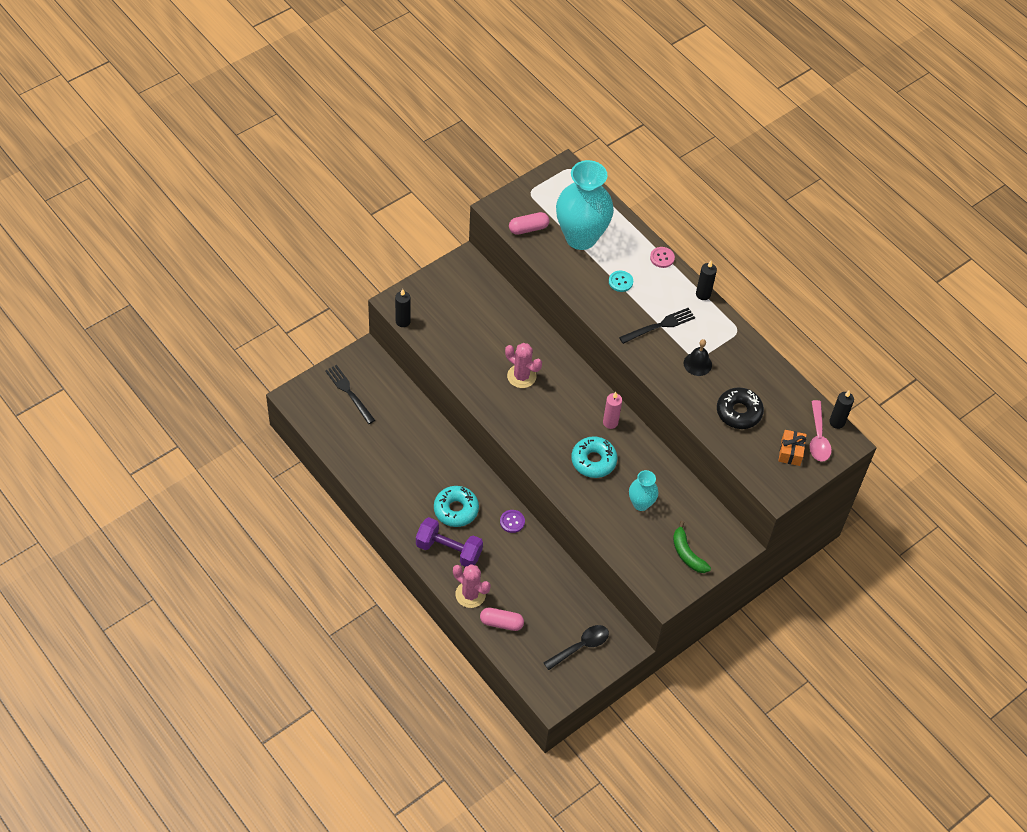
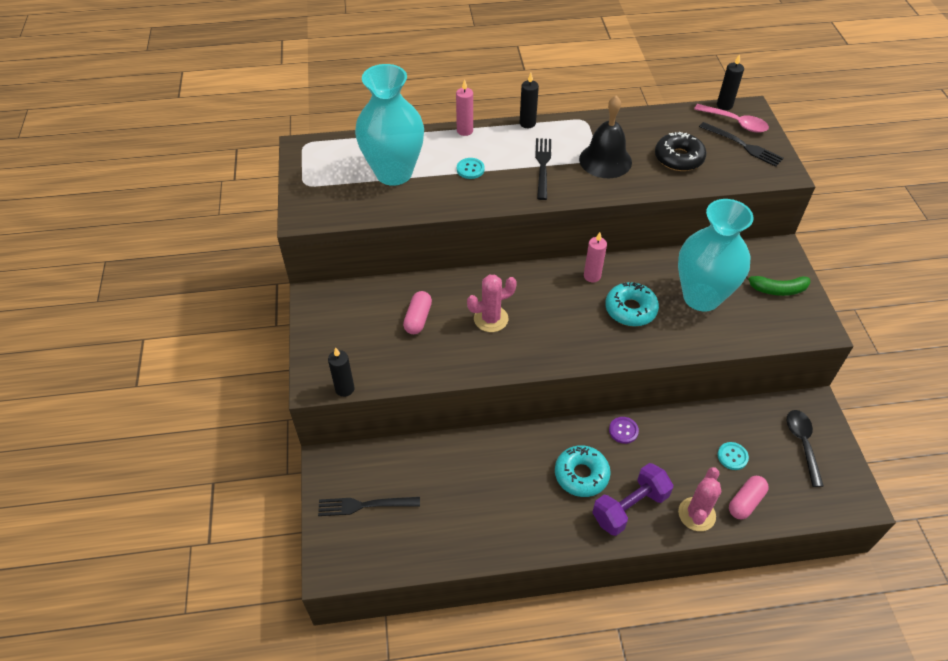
camera: 55 degrees left, 5 degrees down
pink cactus [453,564,491,608] -> pink cactus turned 45 degrees counterclockwise [678,467,721,531]
pink capsule [509,212,549,235] -> pink capsule moved to [403,291,432,334]
turquoise vase [629,470,658,511] -> turquoise vase [678,199,753,311], size x2.04
pink button [650,247,675,268] -> pink candle [456,79,473,136]
black bell [684,339,712,376] -> black bell [579,96,632,178], size x1.68
orange gift [778,430,807,466] -> black fork [699,122,784,167]
none -> turquoise button [718,442,749,470]

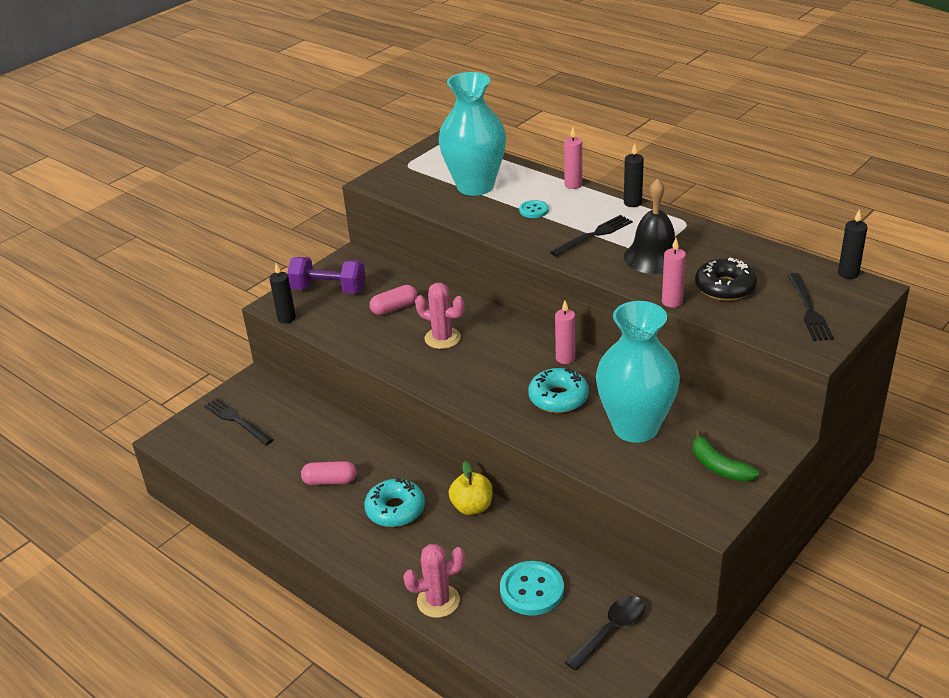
camera: 50 degrees right, 15 degrees down
purple dumbbell [592,463,673,536] -> purple dumbbell moved to [287,257,366,294]
purple button [609,417,639,444] -> yellow apple [449,461,493,515]
pink spoon [694,104,769,133] -> none
turquoise button [718,442,749,470] -> turquoise button [500,561,564,615], size x1.77
pink capsule [729,476,769,519] -> pink capsule moved to [301,461,357,485]
none -> pink candle [662,238,686,308]

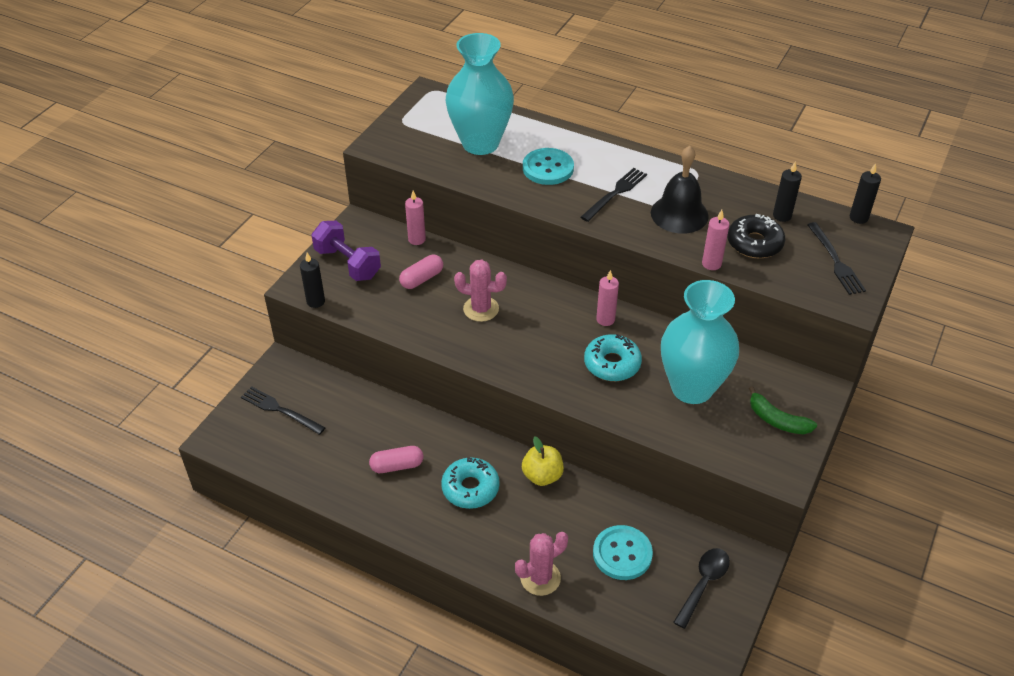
camera: 15 degrees left, 10 degrees up
purple dumbbell [287,257,366,294] -> purple dumbbell turned 45 degrees clockwise [311,221,381,281]
turquoise button [519,200,549,218] -> turquoise button [523,148,574,185], size x1.77
pink candle [564,127,582,189] -> pink candle moved to [405,191,426,245]
black candle [624,143,644,207] -> black candle moved to [773,162,802,222]

